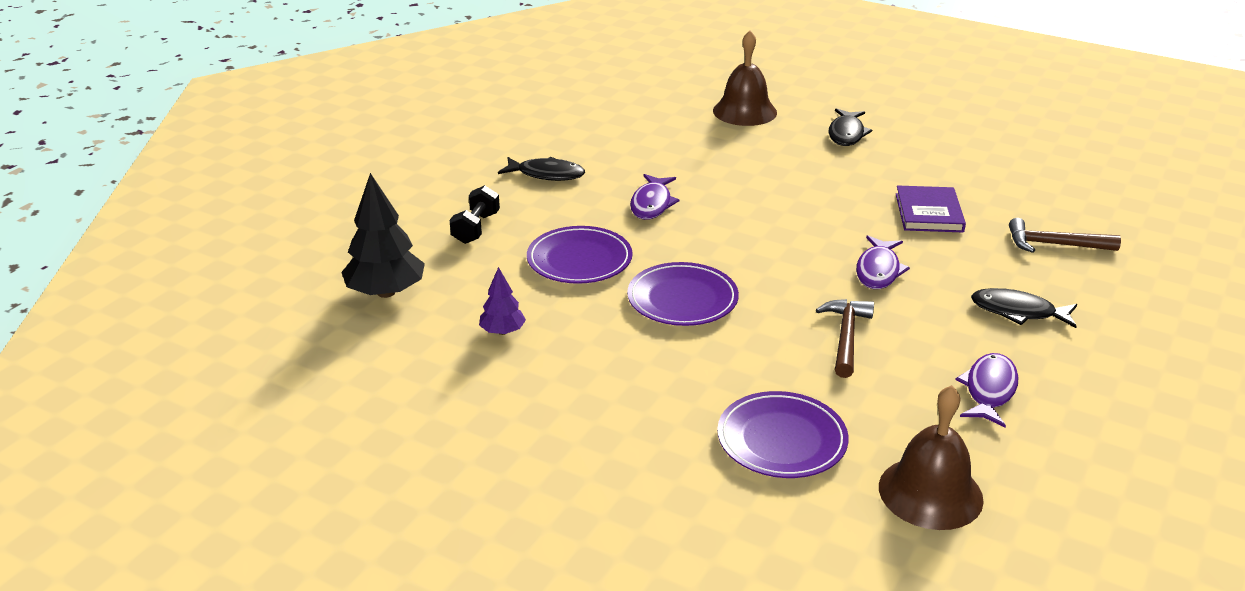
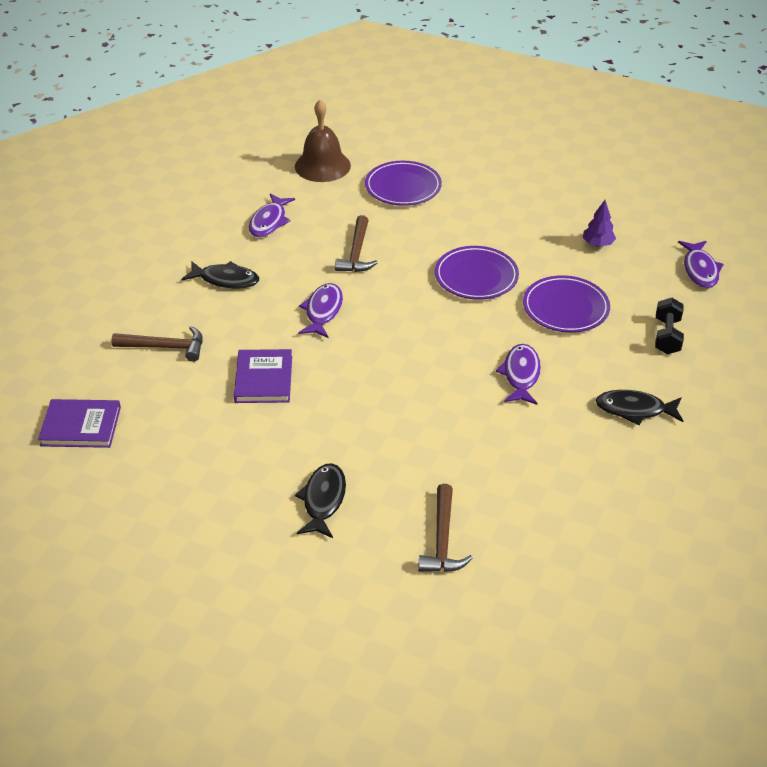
camera: 175 degrees right, 10 degrees up
black tree [341,173,425,298] -> purple fish [678,241,724,288]
brown bell [713,31,777,126] -> brown hammer [418,484,473,572]
none -> purple book [38,399,121,448]

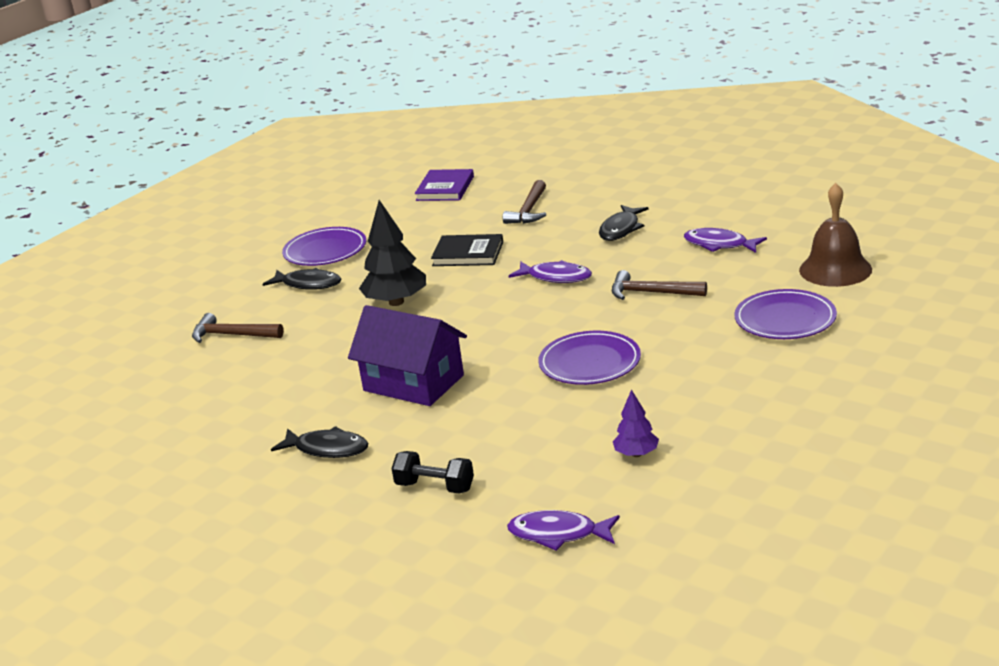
camera: 105 degrees right, 15 degrees down
purple book [234,349,292,403] -> black book [431,234,503,266]
purple fish [496,344,541,405] -> purple house [348,305,467,406]
purple plate [523,275,610,333] -> purple plate moved to [282,227,366,266]
black fish [596,390,683,425] -> black fish turned 90 degrees clockwise [271,426,369,458]
none -> black tree [359,200,426,306]

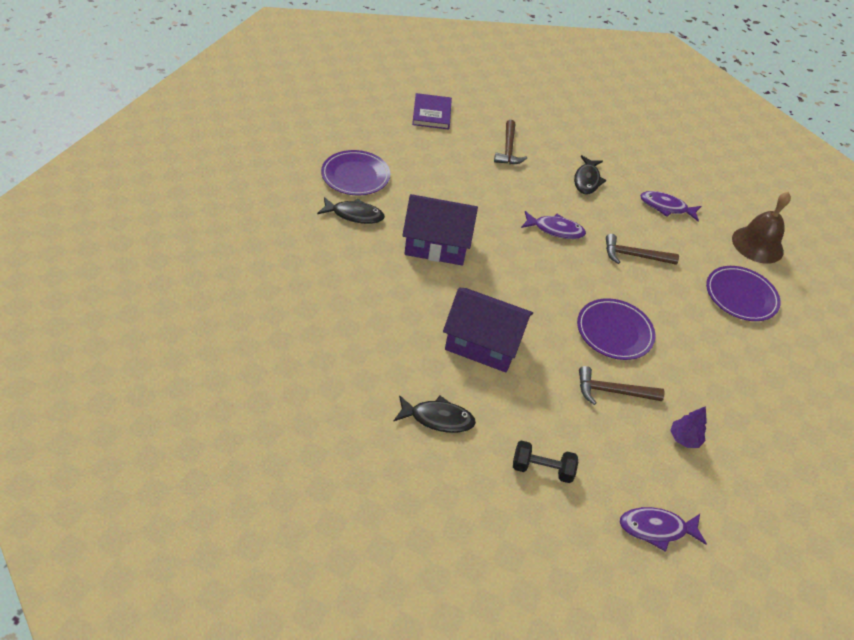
camera: 20 degrees left, 20 degrees up
brown hammer [192,313,284,343] -> brown hammer moved to [579,366,665,405]
black tree [359,200,426,306] -> purple house [402,194,478,266]
black book [431,234,503,266] -> none

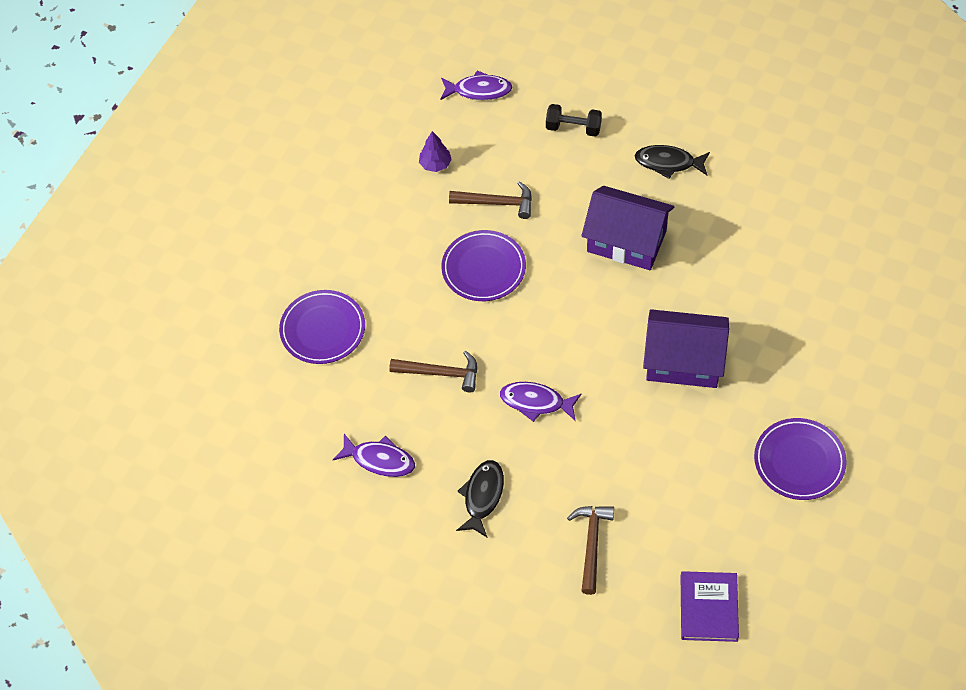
camera: 170 degrees left, 10 degrees up
black fish [317,197,385,224] -> none
brown bell [732,192,791,264] -> none

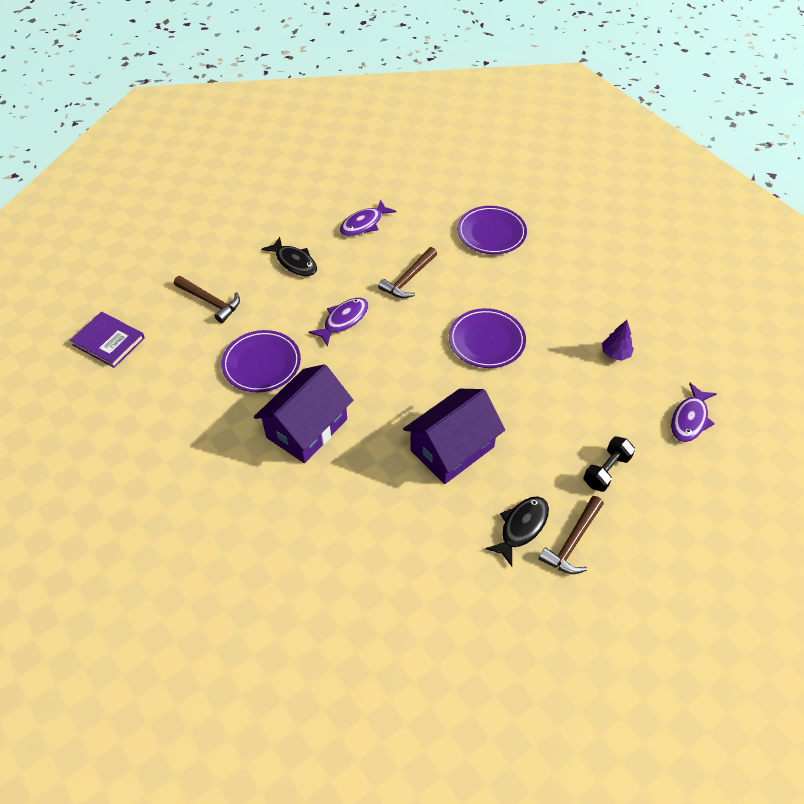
camera: 115 degrees right, 5 degrees down
brown hammer [449,181,532,219] -> brown hammer moved to [539,496,604,574]
purple plate [754,418,847,500] -> purple plate moved to [221,330,301,392]

